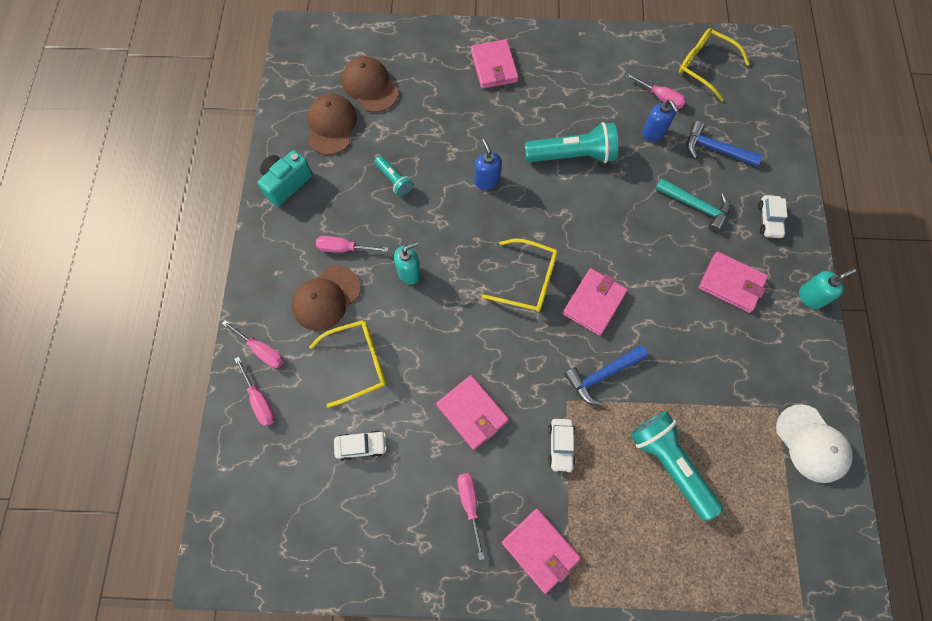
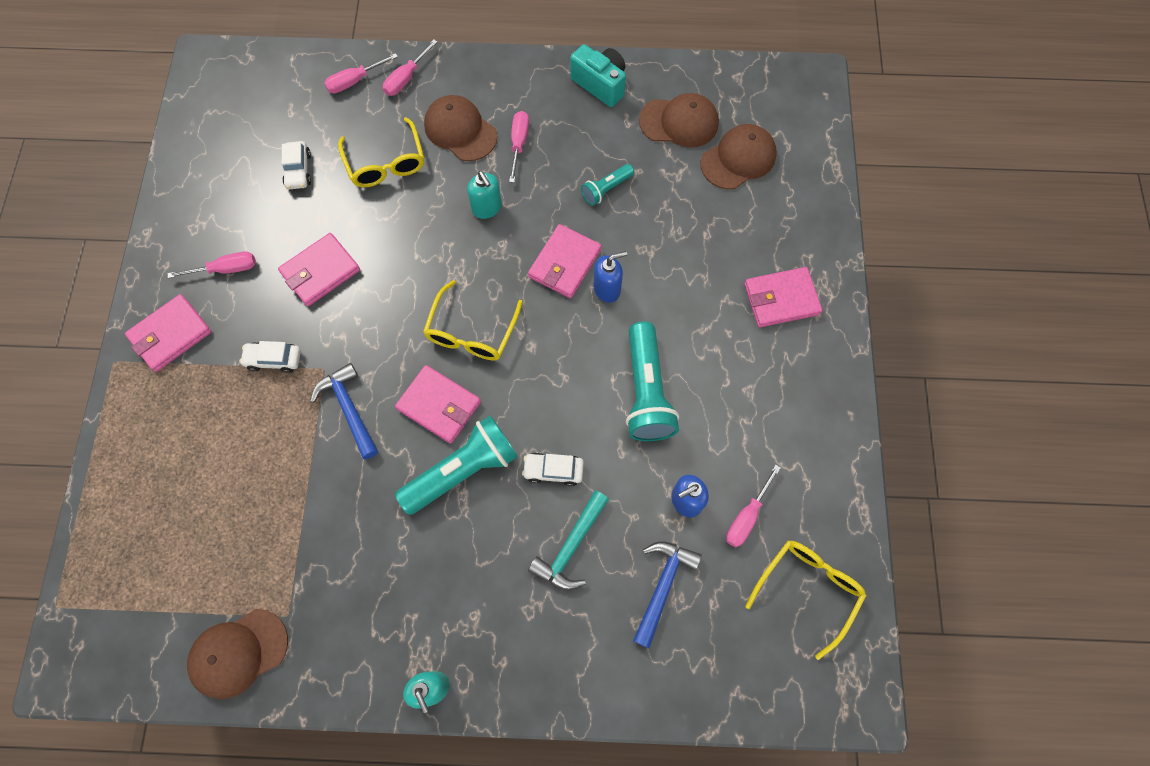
camera: 90 degrees right, 0 degrees up
turquoise flashlight [630,411,723,521] -> turquoise flashlight moved to [395,416,518,515]
pink wallet [699,252,768,313] -> pink wallet moved to [528,224,602,298]
white car [758,195,787,238] -> white car moved to [522,453,584,486]
white cap [776,404,853,483] -> brown cap [187,609,288,699]

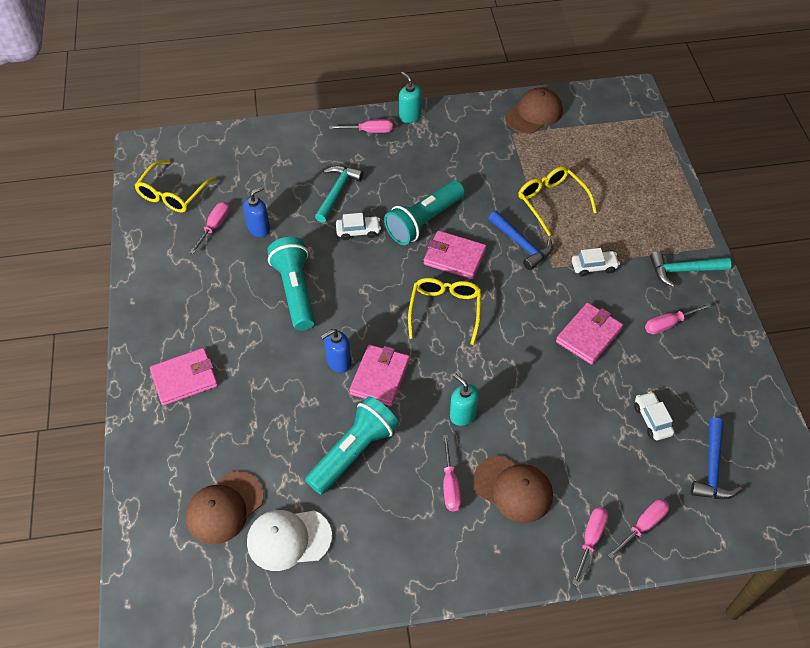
camera: 170 degrees right, 15 degrees down
pink wallet [125,294,212,372] -> turquoise hammer [650,251,731,287]
yellow glasses [338,117,424,187] -> yellow glasses moved to [518,166,597,236]
turquoise camera [570,44,626,107] -> none
turquoise flashlight [581,164,634,206] -> turquoise flashlight [305,396,399,495], size x1.91
blue hammer [633,541,702,648] -> blue hammer moved to [691,417,742,499]
brown cap [639,93,719,148] -> white cap [247,510,332,571]
none -> pink screwdriver [329,119,393,133]

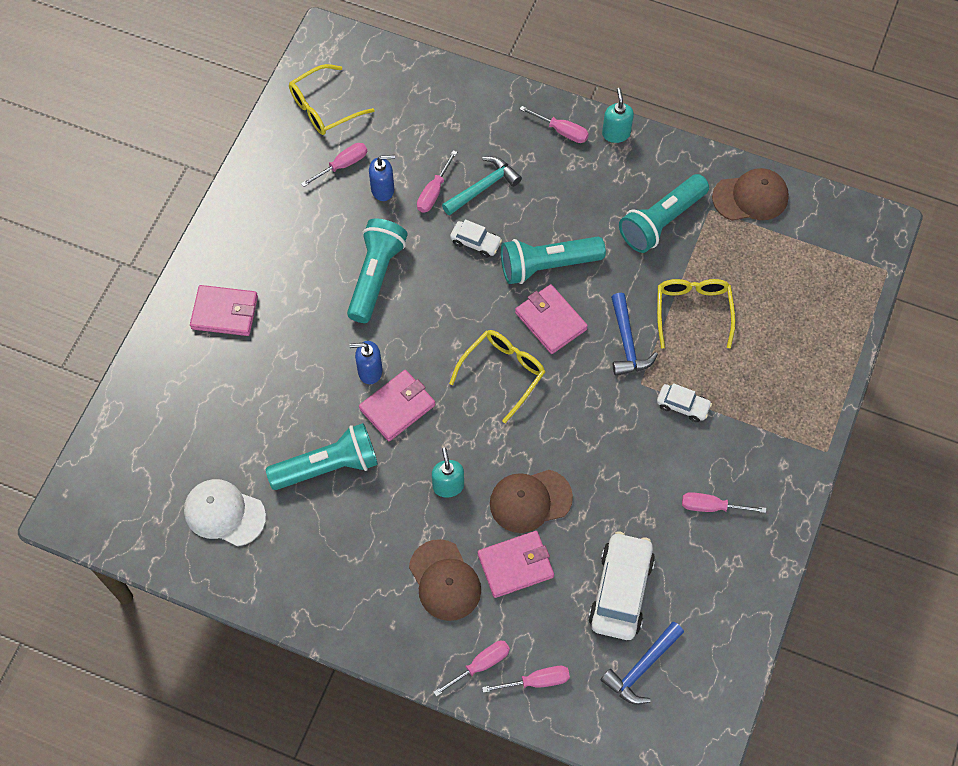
camera: 30 degrees right, 10 degrees up
brown cap [186,471,264,544] -> brown cap moved to [490,470,573,533]
pink screwdriver [443,435,461,512] -> pink screwdriver moved to [417,150,457,213]
pink wallet [556,303,623,365] -> pink wallet moved to [478,531,554,598]
white car [634,391,674,440] -> white car [588,531,655,640], size x1.90
turquoise hammer [650,251,731,287] -> none
none -> turquoise flashlight [619,174,709,253]

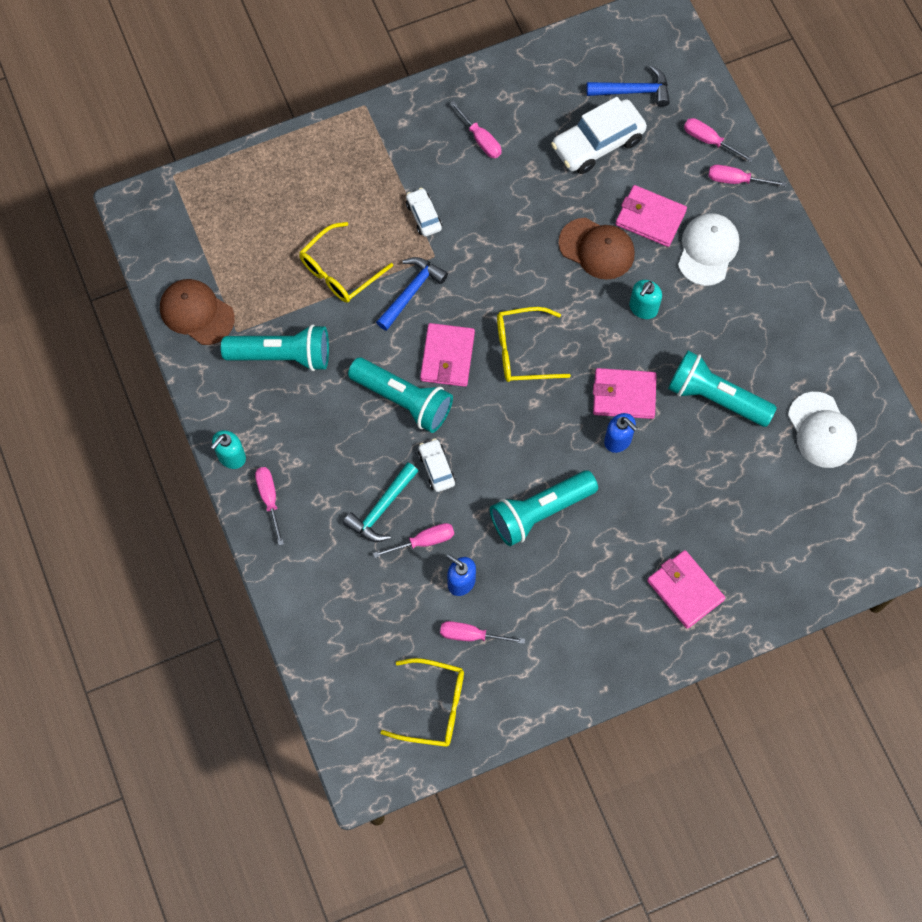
camera: 135 degrees left, 5 degrees up
brown cap [409,539,481,621] -> white cap [678,213,739,286]
turquoise hammer [442,156,522,216] -> turquoise hammer turned 60 degrees counterclockwise [343,462,418,542]

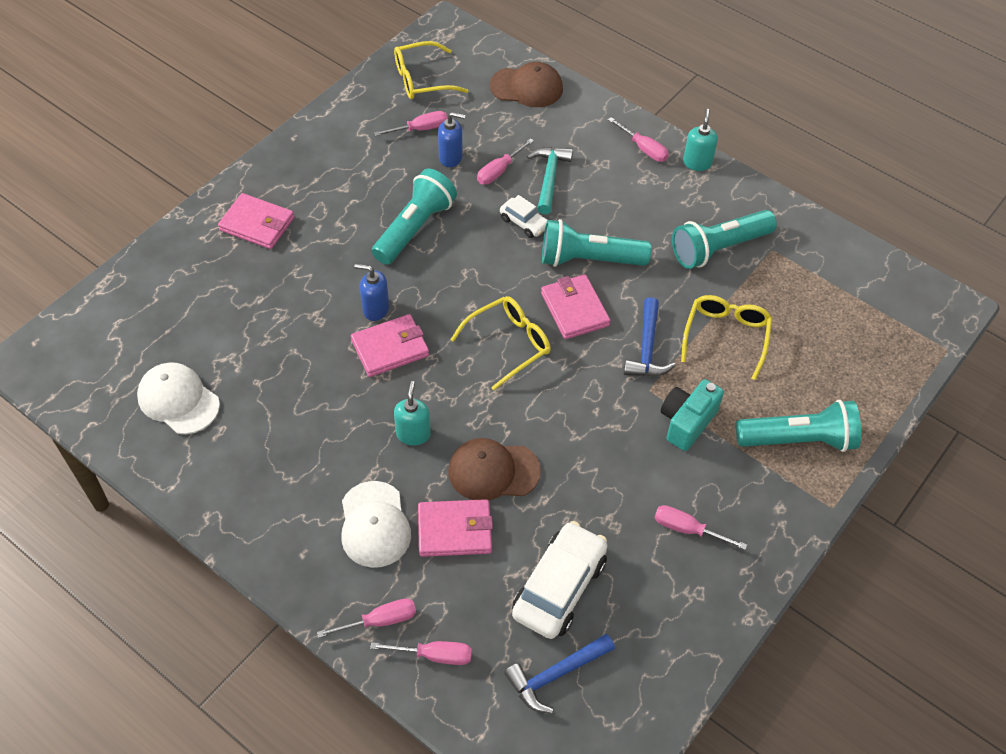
camera: 150 degrees right, 15 degrees down
brown cap [160,279,235,345] -> brown cap moved to [490,62,563,107]
white car [406,188,442,237] -> turquoise camera [661,379,724,451]
turquoise flashlight [668,351,777,427] -> turquoise flashlight moved to [736,400,861,452]

